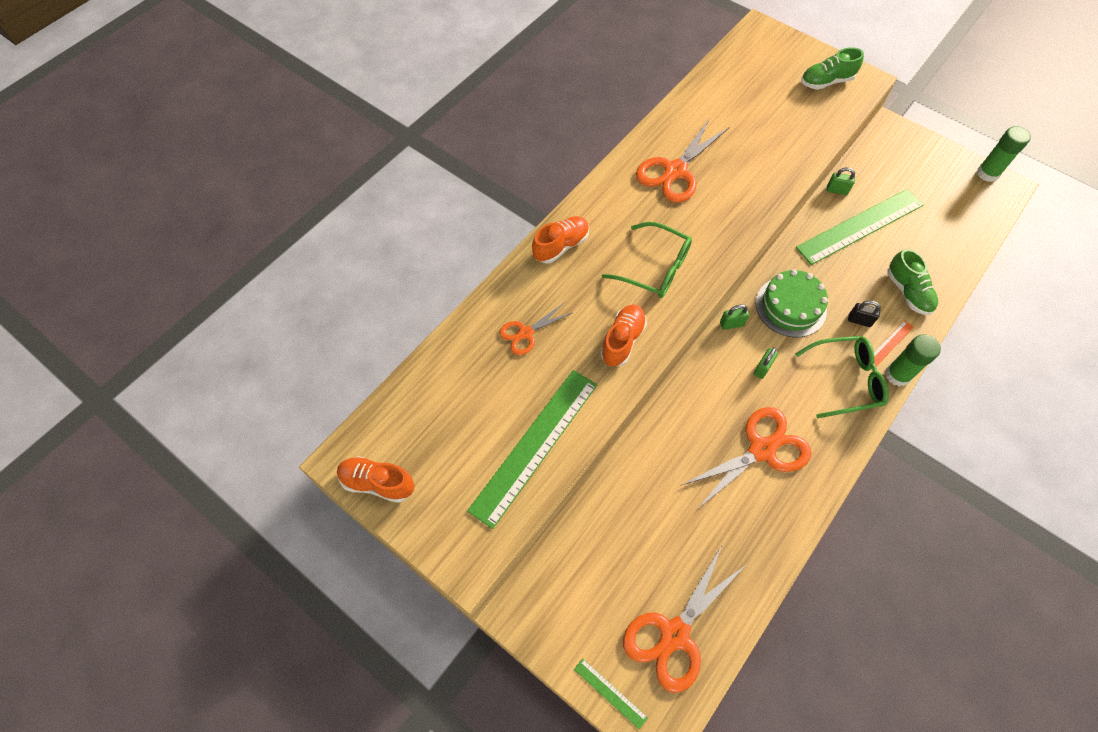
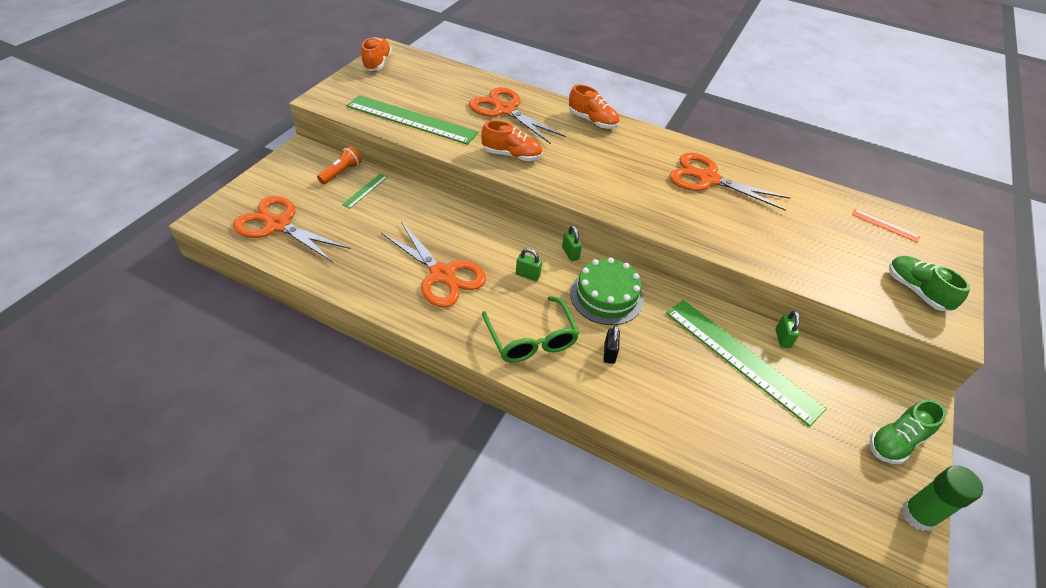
camera: 75 degrees right, 15 degrees down
orange scissors [499,303,572,355] -> orange scissors [469,87,566,144], size x1.77
green ruler [574,658,648,729] -> green ruler moved to [342,173,388,209]
green glasses [602,222,692,298] -> none
orange ruler [874,320,914,367] -> orange ruler moved to [852,209,920,243]
green glue stick [885,334,941,386] -> none
green shoe [887,249,938,315] -> green shoe moved to [870,400,946,464]
none -> orange flashlight [317,146,362,184]

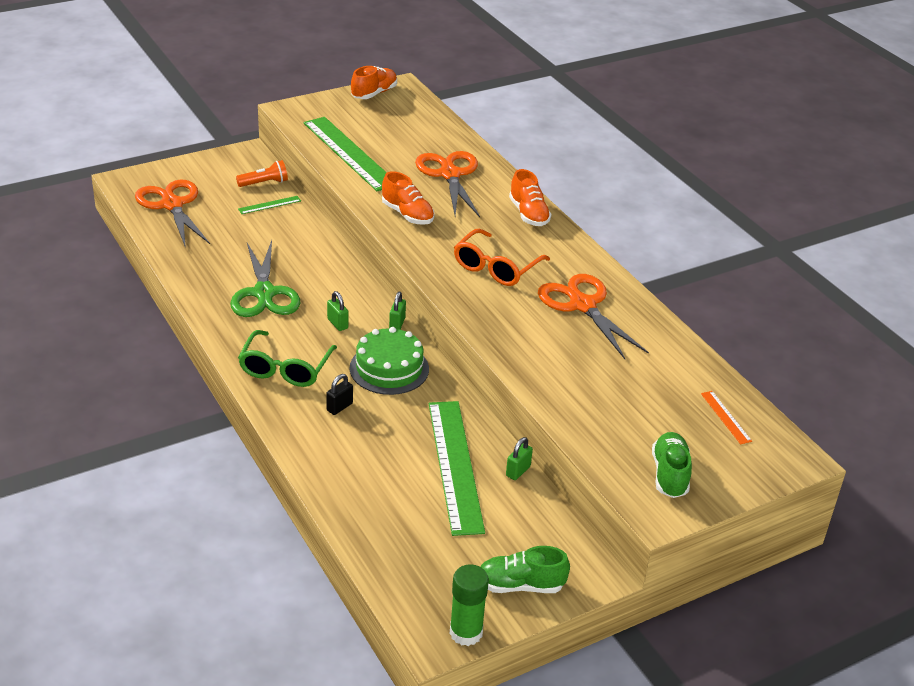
camera: 35 degrees right, 10 degrees down
orange scissors [381,222,486,307] -> green scissors [230,240,300,317]
none -> orange glasses [454,229,550,286]

